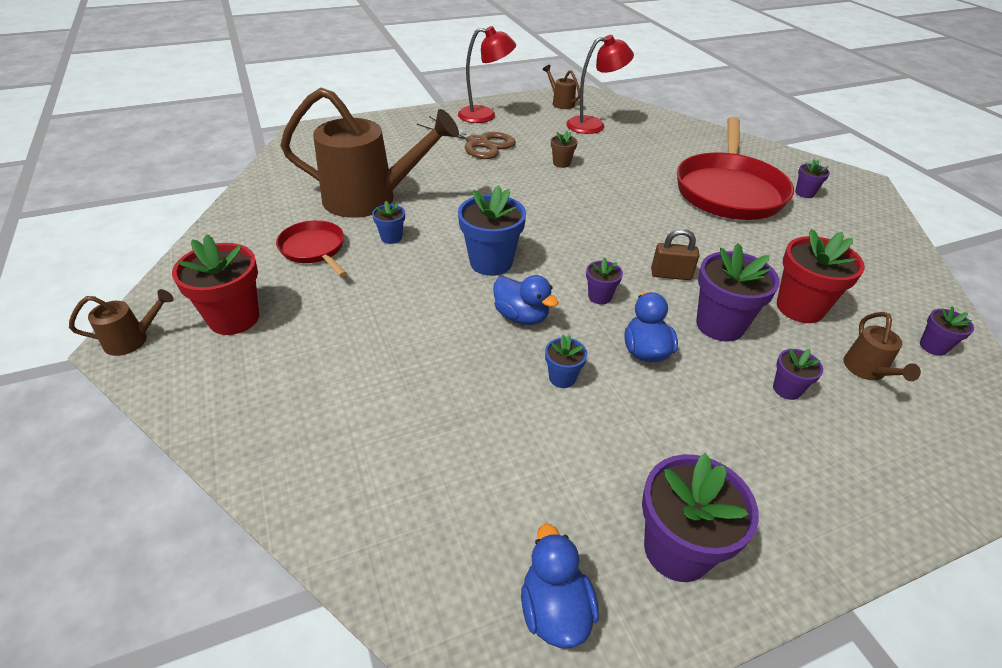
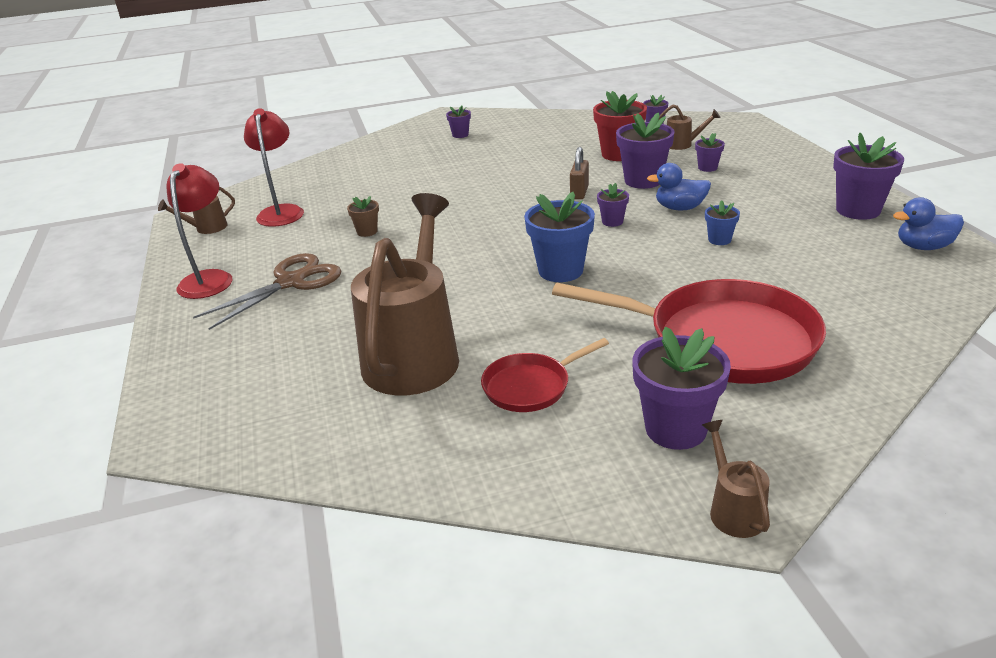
camera: 80 degrees left, 10 degrees down
red flower pot [172,234,259,335] -> purple flower pot [632,326,731,450]
blue flower pot [372,201,405,244] -> none
blue duck [494,275,559,325] -> none
red pan [677,117,794,220] -> red pan moved to [552,279,826,384]

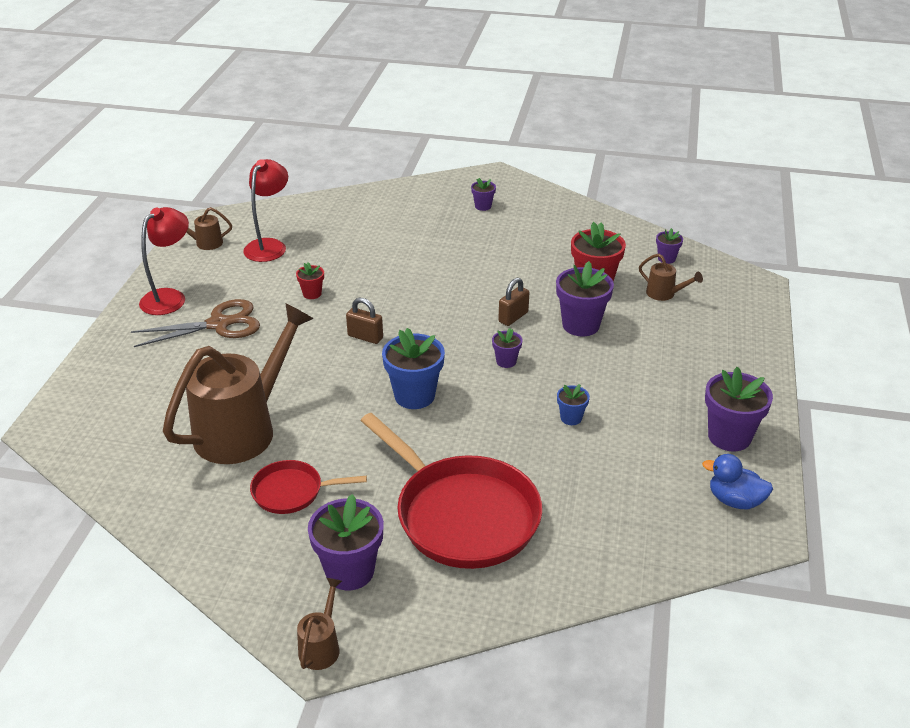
camera: 25 degrees right, 5 degrees up
brown flower pot [347,196,379,237] -> red flower pot [296,262,324,299]
blue duck [647,163,711,210] -> none
purple flower pot [695,133,725,172] -> none
none -> brown padlock [346,298,383,344]

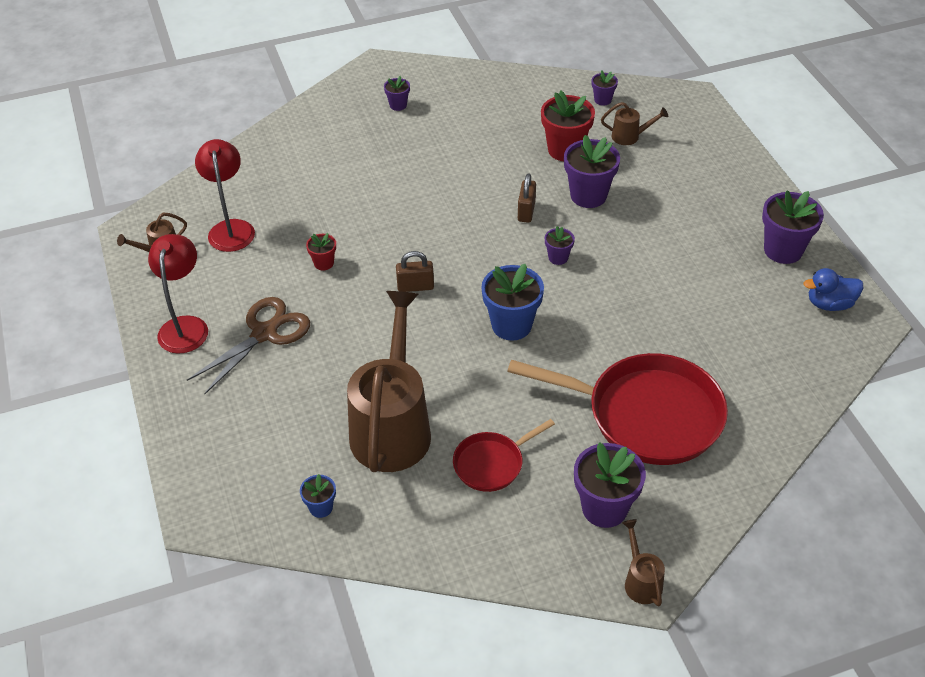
camera: 30 degrees left, 10 degrees up
blue flower pot [557,384,590,425] -> blue flower pot moved to [300,474,336,518]

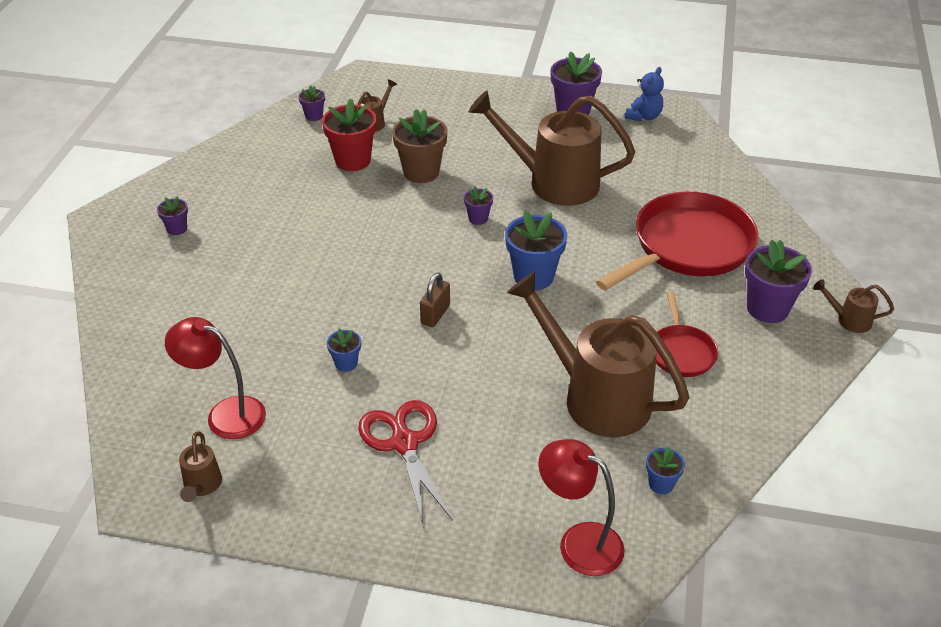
camera: 60 degrees left, 5 degrees down
red lamp [148,234,208,354] -> red lamp moved to [539,439,625,576]
brown scissors [187,297,310,395] -> red scissors [358,400,453,528]
red flower pot [306,233,336,270] -> blue flower pot [327,328,361,372]
brown padlock [518,173,536,223] -> none
purple flower pot [564,135,620,208] -> brown flower pot [392,109,448,183]
blue duck [804,268,863,311] -> blue teddy bear [625,67,664,121]
none -> brown watering can [469,91,635,206]

